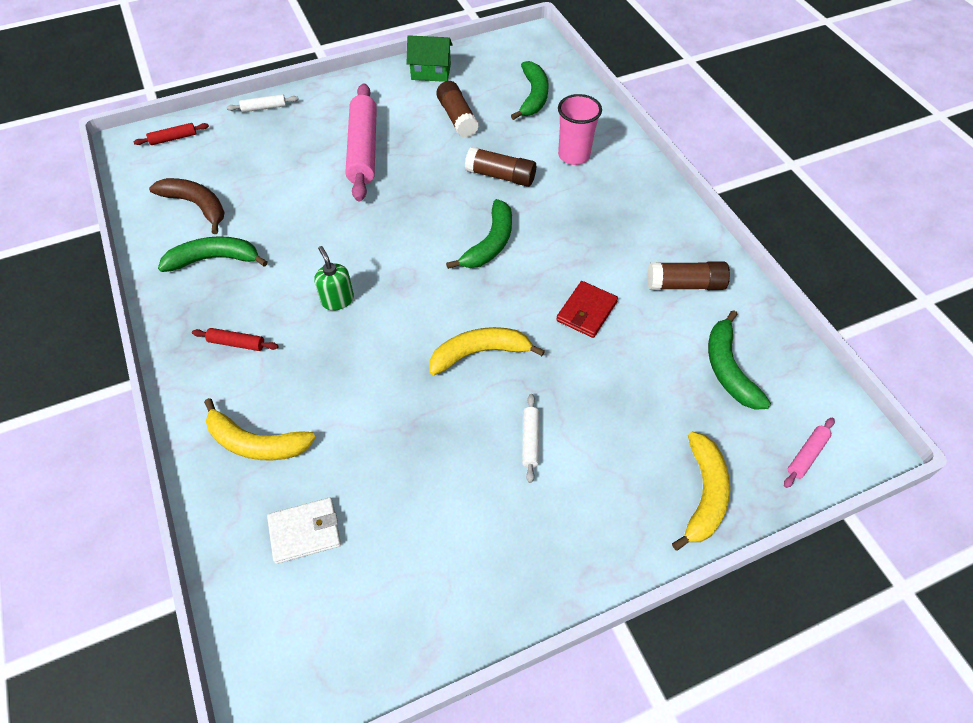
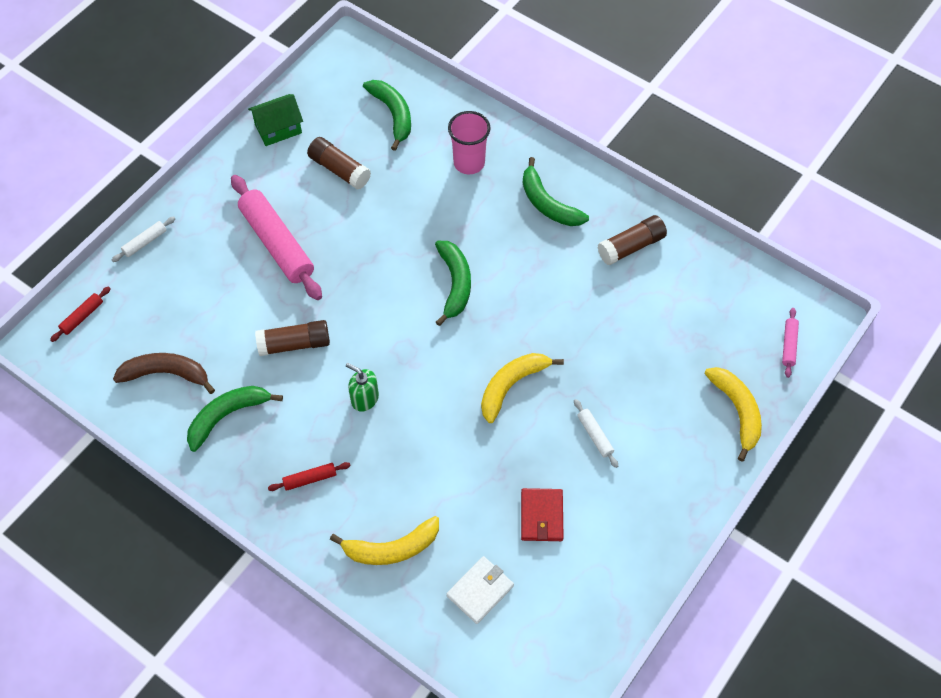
camera: 30 degrees left, 5 degrees up
brown glue stick [465,146,536,187] -> brown glue stick moved to [255,320,330,356]
red wallet [556,281,618,338] -> red wallet moved to [521,488,564,541]
green banana [708,310,771,410] -> green banana moved to [523,157,589,226]

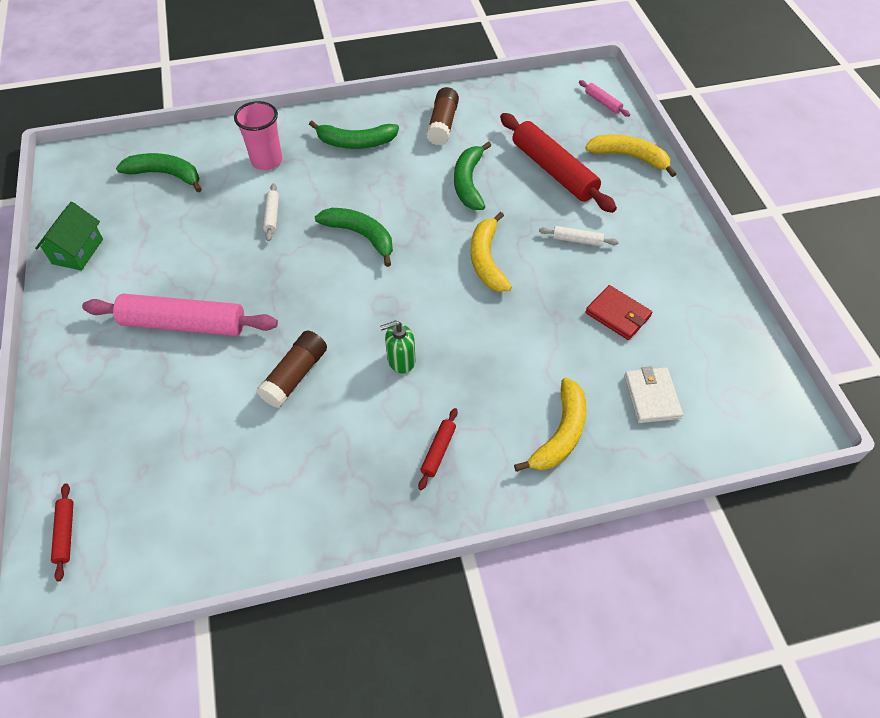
camera: 50 degrees left, 5 degrees down
white rolling pin [112,217,176,262] -> white rolling pin moved to [263,183,279,241]
brown banana [113,353,215,394] -> none
green banana [187,386,283,452] -> green banana moved to [454,142,491,210]
brown glue stick [307,137,371,190] -> none
none -> red rolling pin [500,113,617,213]

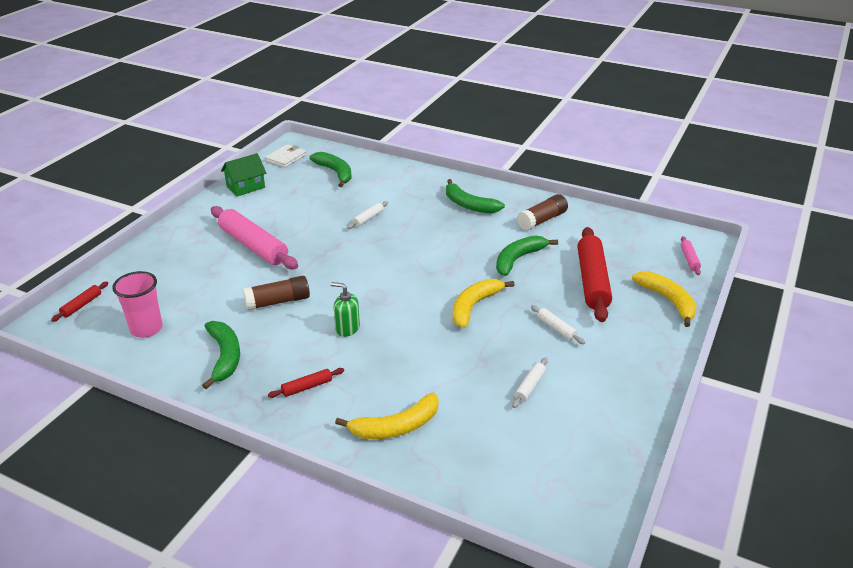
camera: 40 degrees right, 20 degrees down
pink cup [234,101,282,170] -> pink cup moved to [112,271,163,338]
green banana [315,208,393,267] -> green banana moved to [202,321,240,389]
red wallet [585,285,652,340] -> white rolling pin [512,357,548,408]
white wallet [624,366,683,423] -> white wallet moved to [265,144,307,168]

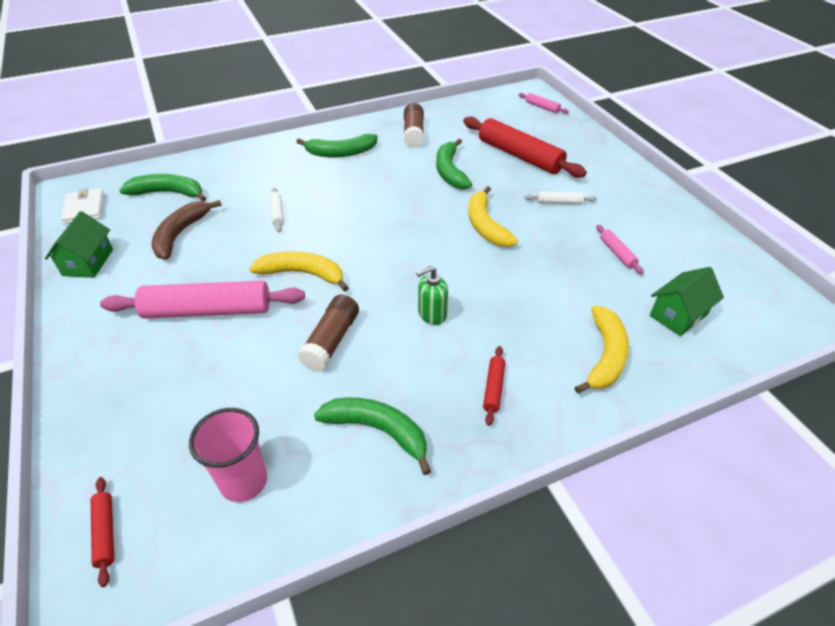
camera: 50 degrees left, 10 degrees up
white rolling pin [512,357,548,408] -> pink rolling pin [596,225,644,275]
yellow banana [632,271,697,327] -> yellow banana moved to [249,251,349,292]
none -> brown banana [152,200,222,260]
none -> green house [650,267,724,336]

